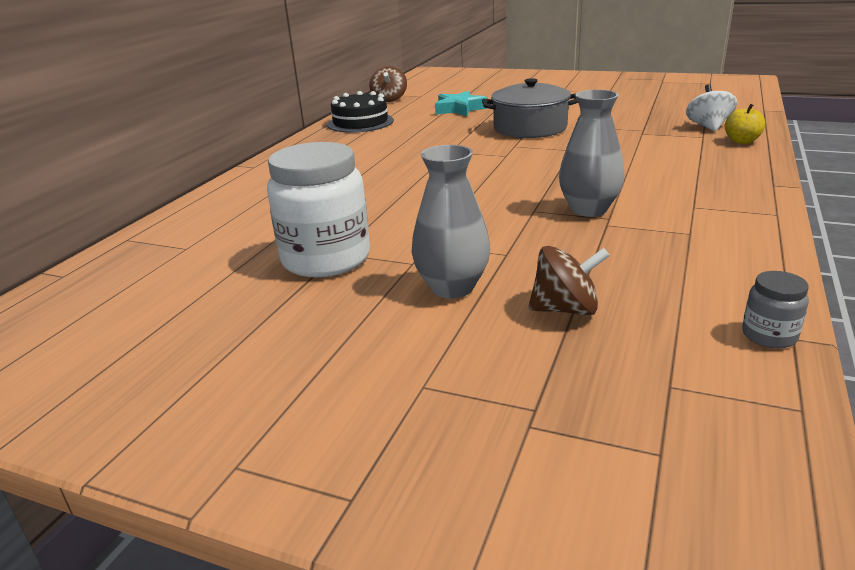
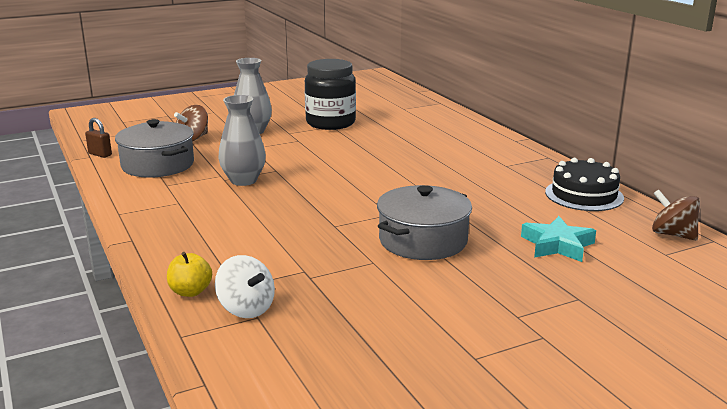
camera: 130 degrees right, 5 degrees down
white jar [267,142,370,278] -> black jar [305,59,356,130]
grey jar [742,271,809,348] -> brown padlock [85,118,112,158]
none -> grey pot [115,119,194,178]

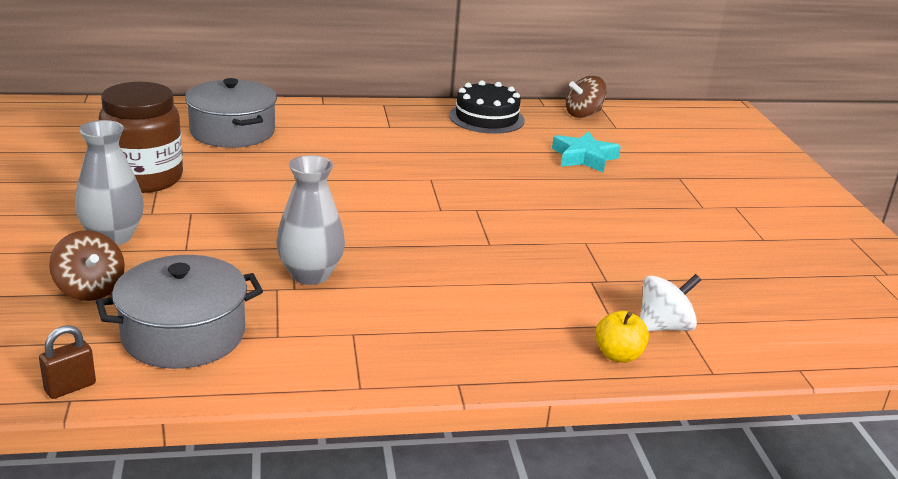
camera: 75 degrees left, 5 degrees up
black jar [305,59,356,130] -> brown jar [99,82,183,193]
grey pot [377,185,472,260] -> grey pot moved to [185,78,277,148]

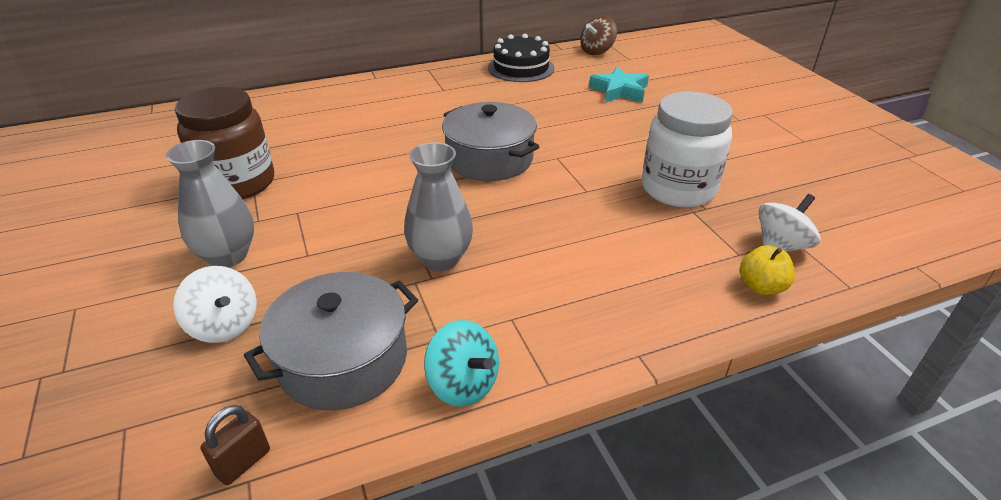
camera: 10 degrees left, 10 degrees up
brown spinning top [49,230,125,301] -> white spinning top [173,266,257,343]
grey pot [185,78,277,148] -> grey pot moved to [442,102,539,181]
none -> turquoise spinning top [424,320,499,407]
none -> white jar [642,91,733,207]

